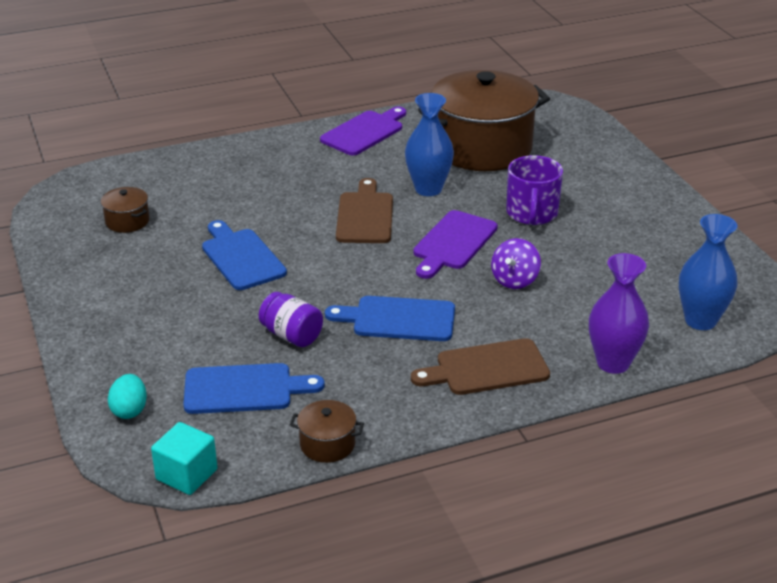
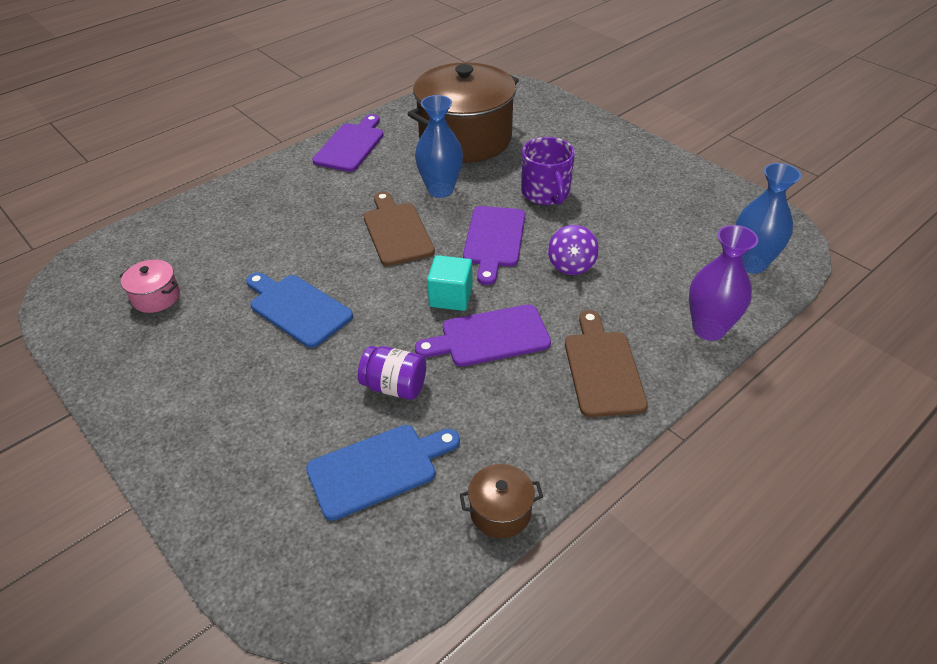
camera: 20 degrees left, 10 degrees up
brown pot [101,187,149,233] -> pink pot [120,260,180,313]
turquoise egg [108,374,147,419] -> none
turquoise cube [151,422,218,495] -> turquoise cube moved to [427,255,472,311]
blue cutting board [325,296,455,341] -> purple cutting board [415,304,551,367]
brown cutting board [411,338,550,395] -> brown cutting board turned 120 degrees clockwise [565,310,648,417]

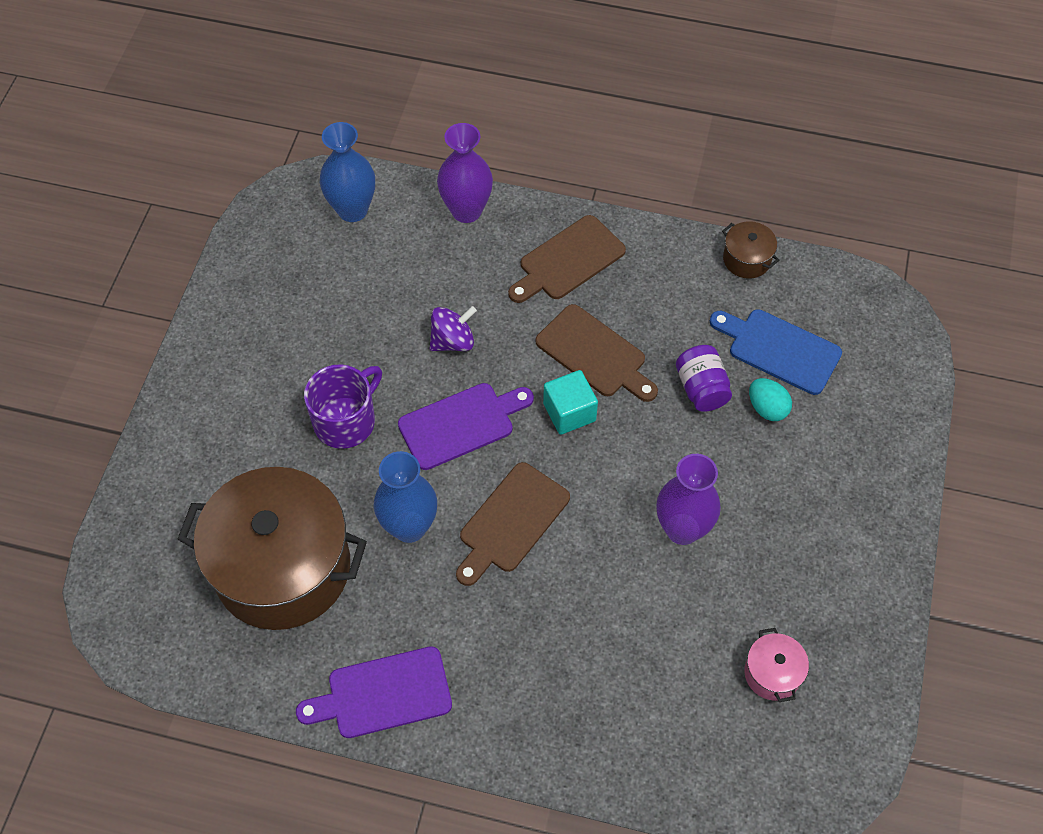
camera: 125 degrees left, 15 degrees up
blue cutting board [246,272,353,348] -> purple vase [657,454,721,545]
purple cutting board [415,304,551,367] -> brown cutting board [536,304,658,402]
none -> turquoise egg [749,378,792,421]

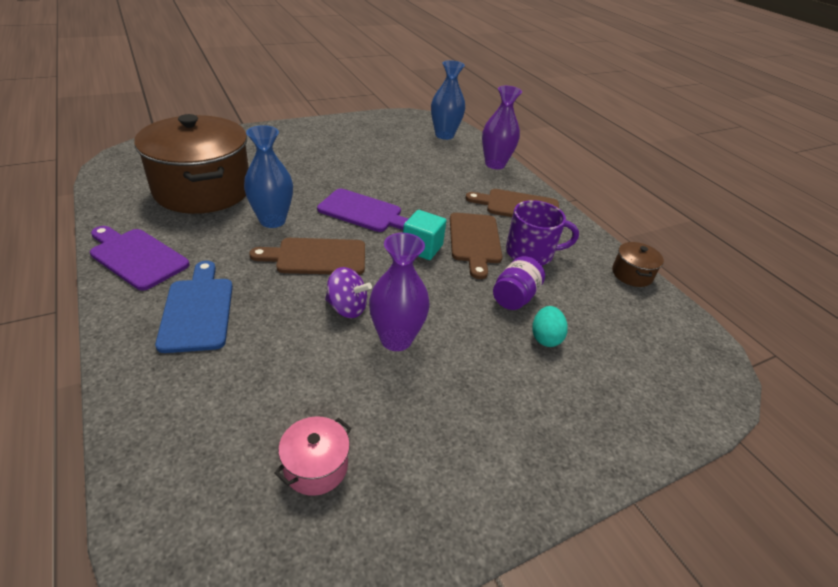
camera: 45 degrees right, 20 degrees down
purple mug [304,364,382,449] -> purple mug moved to [506,200,579,265]
purple spinning top [430,306,477,351] -> purple spinning top moved to [325,267,372,318]
blue cutting board [710,309,842,395] -> blue cutting board moved to [155,261,233,353]

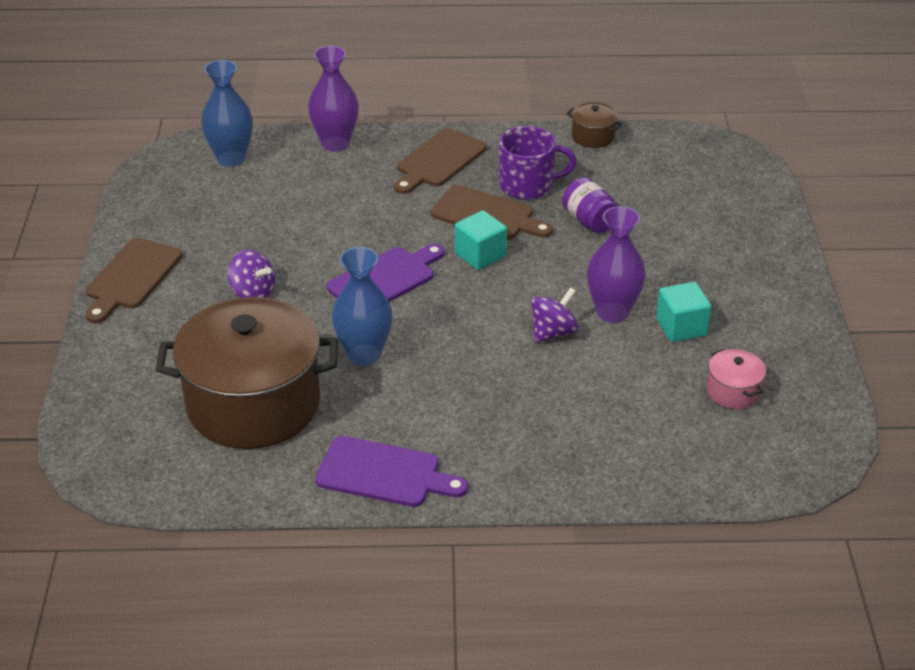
camera: 60 degrees left, 0 degrees up
purple cutting board [90,226,189,290] -> purple cutting board turned 135 degrees counterclockwise [315,436,468,507]
blue cutting board [155,261,233,353] -> none
brown cutting board [249,238,365,275] -> brown cutting board moved to [86,238,183,323]
purple mug [506,200,579,265] -> purple mug turned 60 degrees clockwise [499,126,577,200]
turquoise egg [532,306,568,347] -> none
none -> purple spinning top [228,250,275,298]
none -> turquoise cube [656,282,711,342]

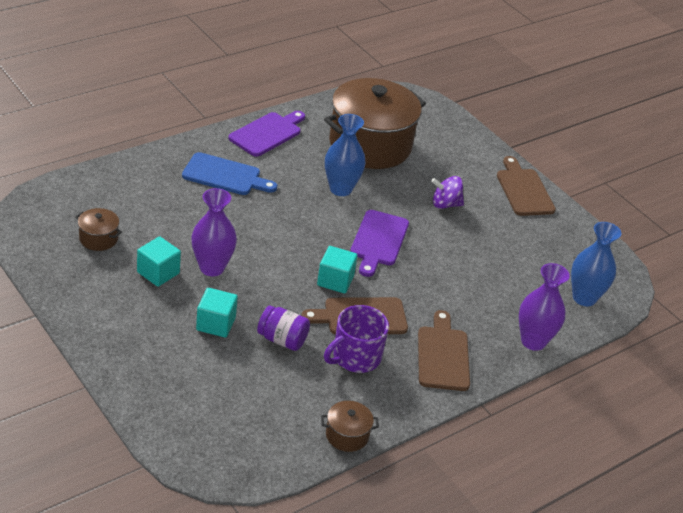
camera: 140 degrees right, 0 degrees up
purple cutting board [315,436,468,507] -> purple cutting board turned 150 degrees clockwise [228,111,305,157]
purple spinning top [532,287,579,343] -> none
pink pot [707,349,766,409] -> brown pot [75,208,122,251]
none -> blue cutting board [182,152,277,195]
none -> turquoise cube [196,288,238,338]

